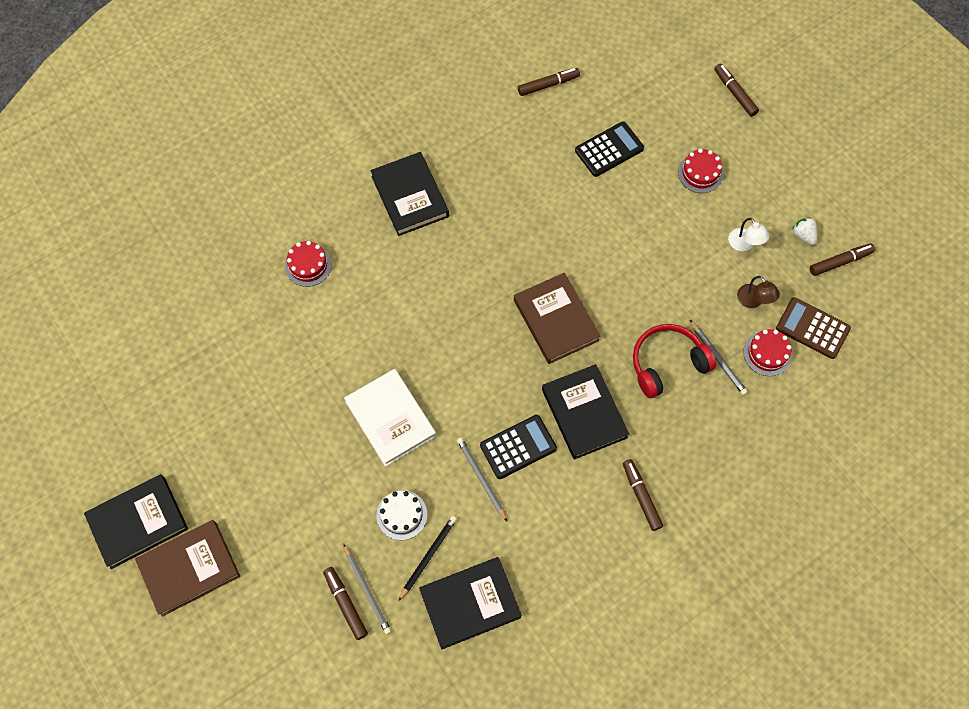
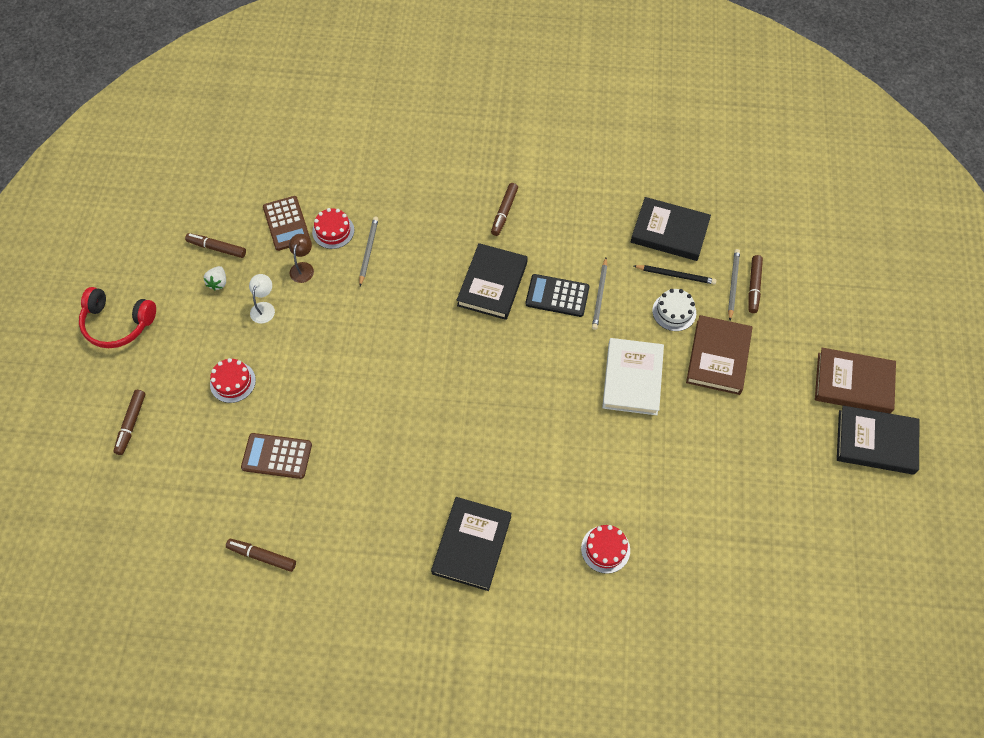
camera: 140 degrees left, 5 degrees down
black pencil [398,516,457,601] -> black pencil turned 150 degrees counterclockwise [634,265,717,284]
brown book [514,273,600,364] -> brown book moved to [686,315,752,395]
black calculator [575,121,644,177] -> brown calculator [241,433,312,479]
red headphones [633,324,716,398] -> red headphones moved to [79,287,156,348]

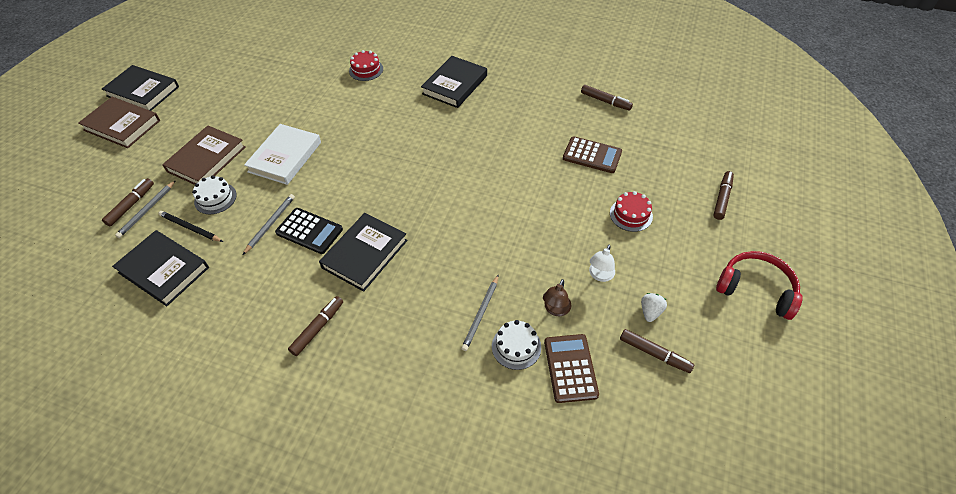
camera: 165 degrees left, 10 degrees down
red cake [312,208,354,249] -> white cake [492,320,541,370]

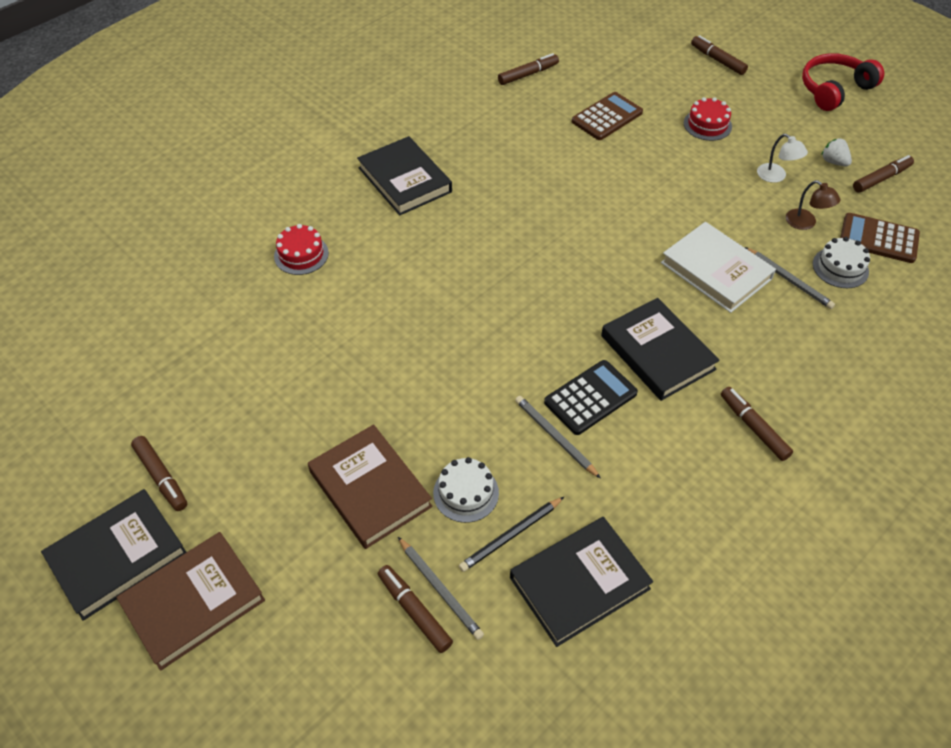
camera: 65 degrees left, 0 degrees up
white book [244,124,321,185] -> white book moved to [661,222,776,313]
none -> brown marker [131,436,187,511]

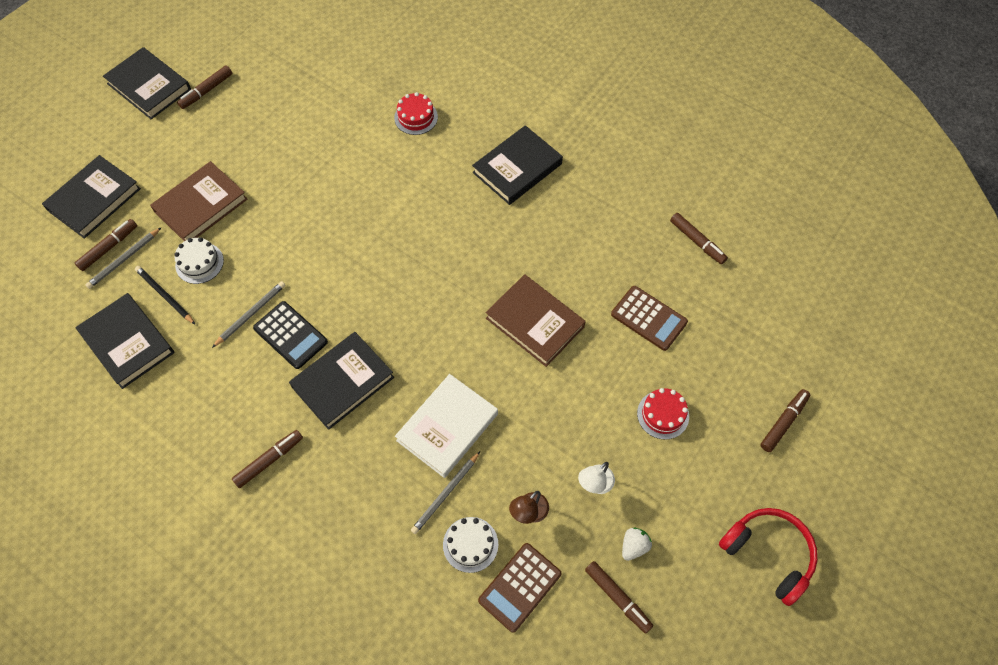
camera: 80 degrees right, 10 degrees up
brown book [116,532,265,671] -> brown book moved to [486,274,586,367]
brown calculator [840,213,920,263] -> brown calculator turned 150 degrees counterclockwise [478,543,561,633]
none -> black book [42,155,141,239]

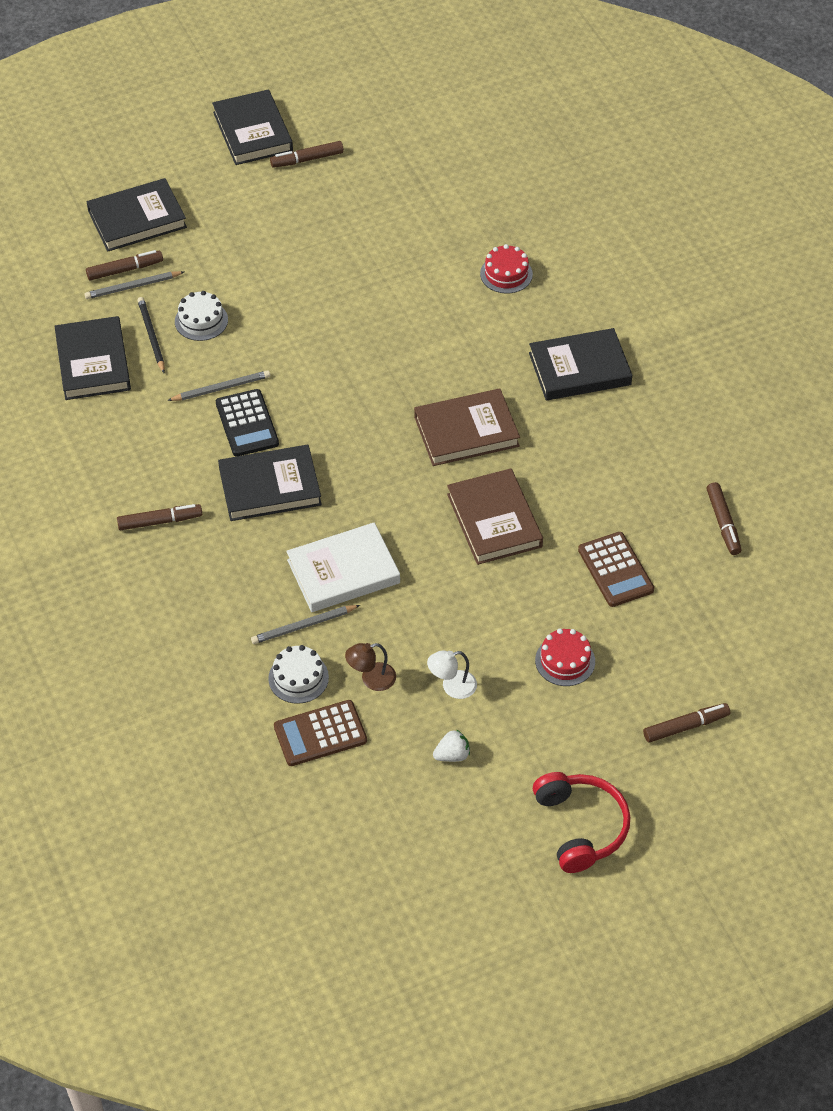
camera: 30 degrees right, 10 degrees down
brown book [150,161,248,241] -> brown book moved to [414,389,520,466]
brown marker [585,561,653,633] -> none

